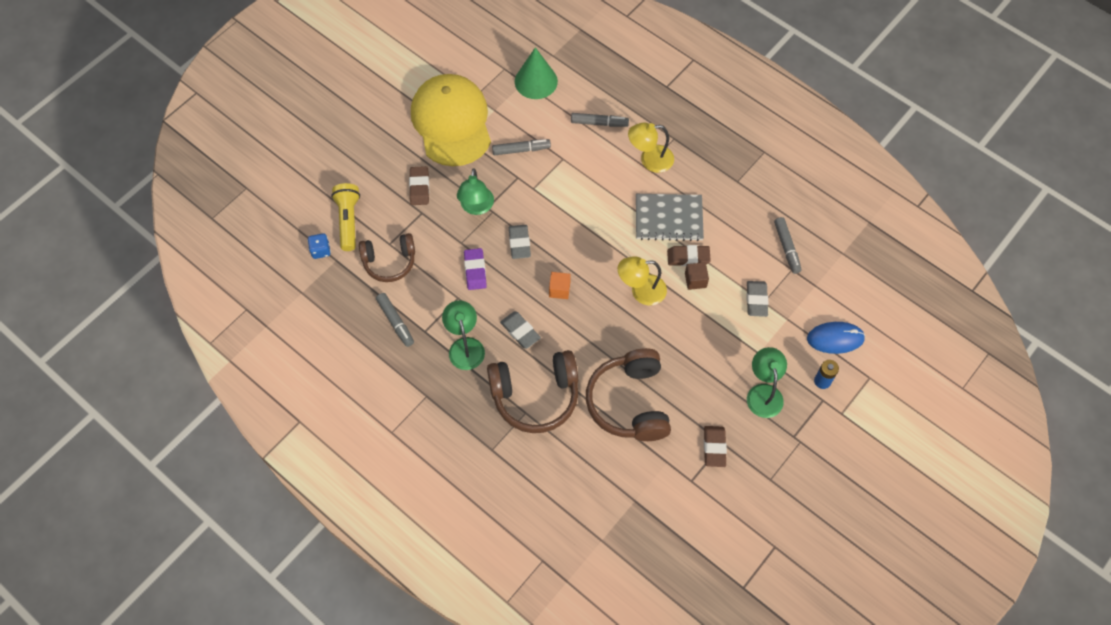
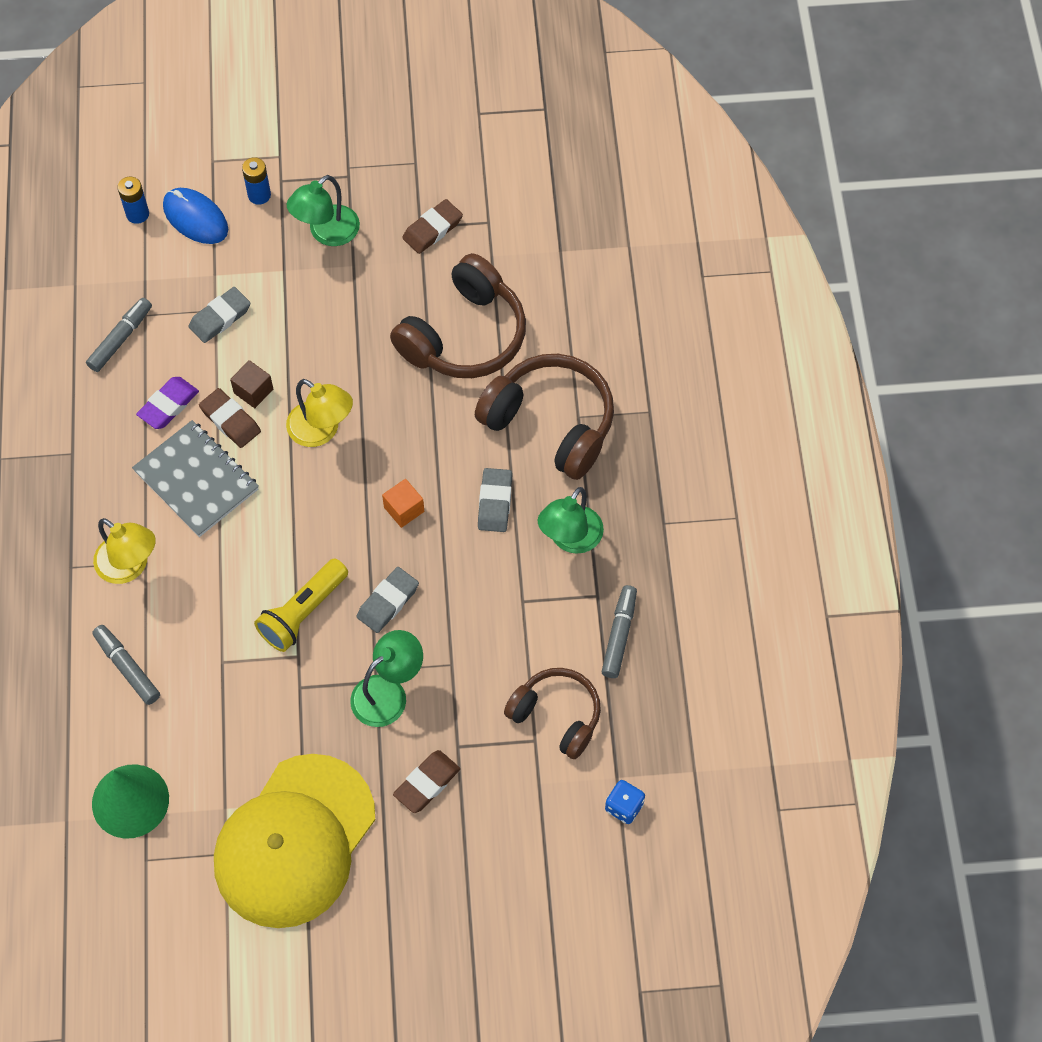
camera: 135 degrees left, 0 degrees up
yellow flashlight [331,183,360,251] -> yellow flashlight moved to [254,558,348,652]
purple eraser [464,248,487,290] -> purple eraser moved to [136,377,199,429]
grey marker [492,139,551,155] -> none
none -> blue battery [118,177,149,224]

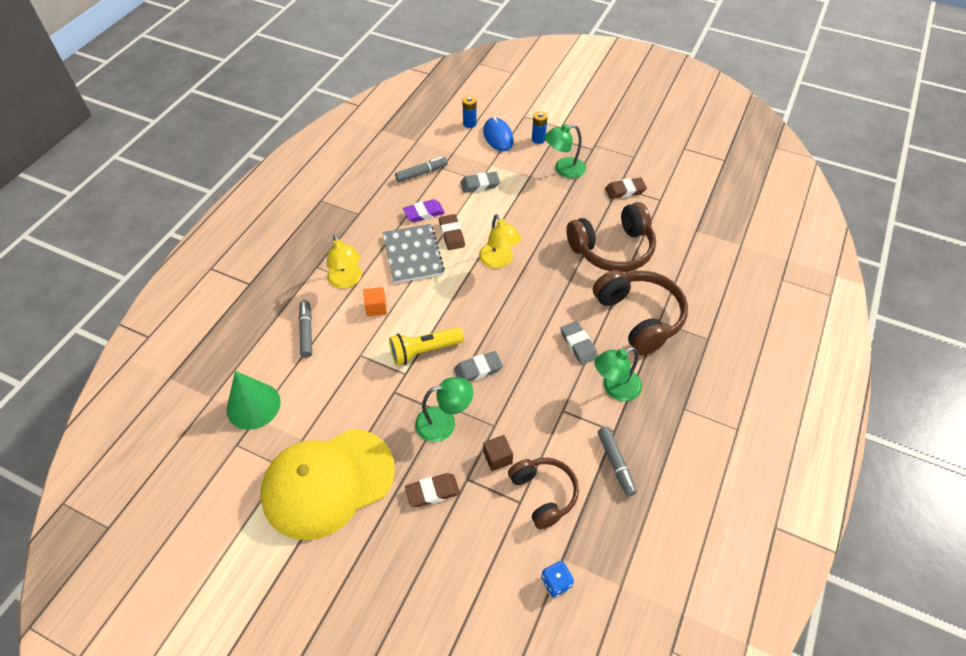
camera: 30 degrees right, 10 degrees down
brown cube [230,360,273,408] -> brown cube moved to [483,435,513,471]
orange cube [382,479,424,528] -> orange cube moved to [364,287,387,317]
grey eraser [478,468,512,532] -> grey eraser turned 60 degrees counterclockwise [561,321,598,365]
grey marker [602,585,637,678] -> grey marker turned 120 degrees clockwise [598,427,637,496]

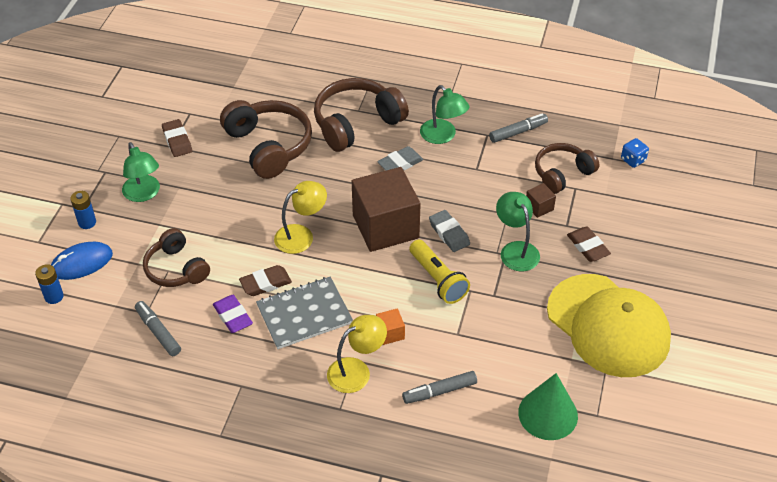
camera: 100 degrees left, 5 degrees down
grey eraser [460,172,500,193] -> brown headphones [143,228,210,287]
none -> brown cube [352,167,421,252]

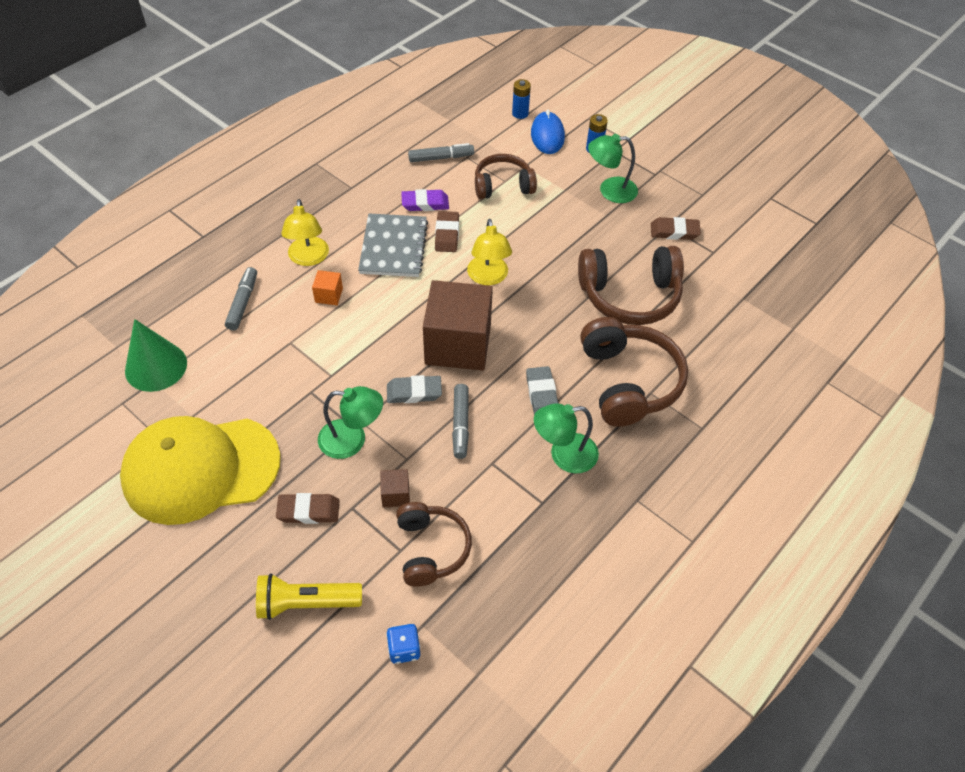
camera: 115 degrees right, 5 degrees up
yellow flashlight [409,239,470,304] -> yellow flashlight moved to [256,574,362,620]
grey marker [489,113,548,143] -> grey marker moved to [452,384,469,459]

